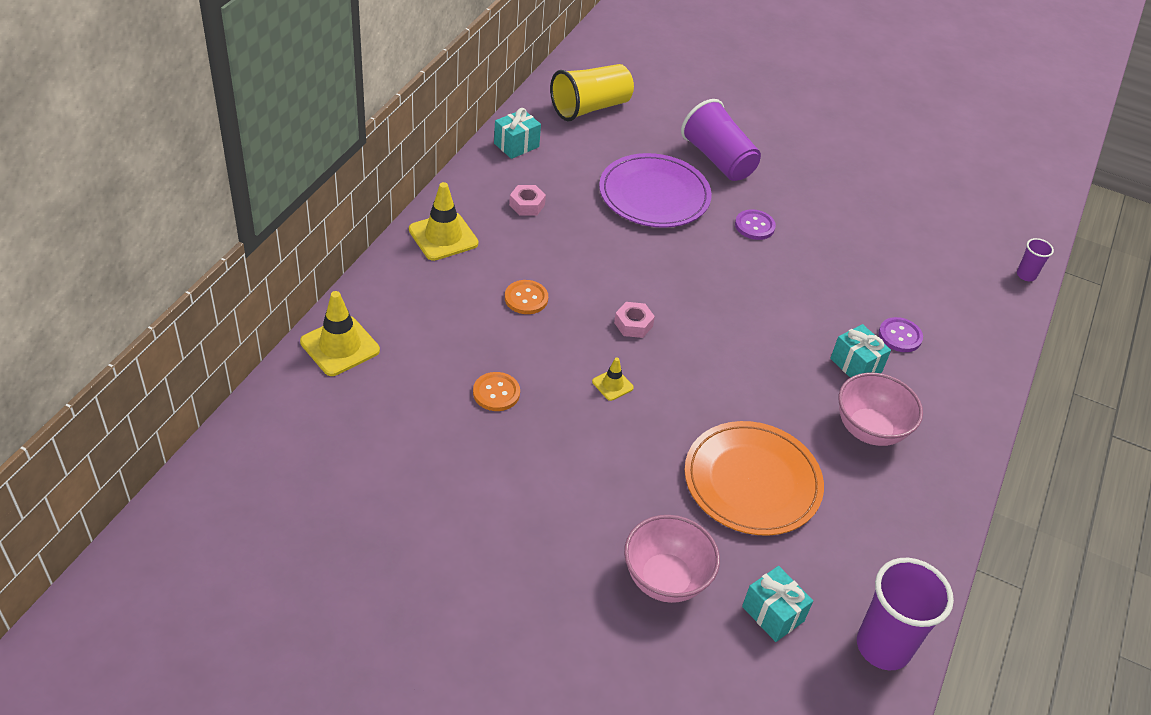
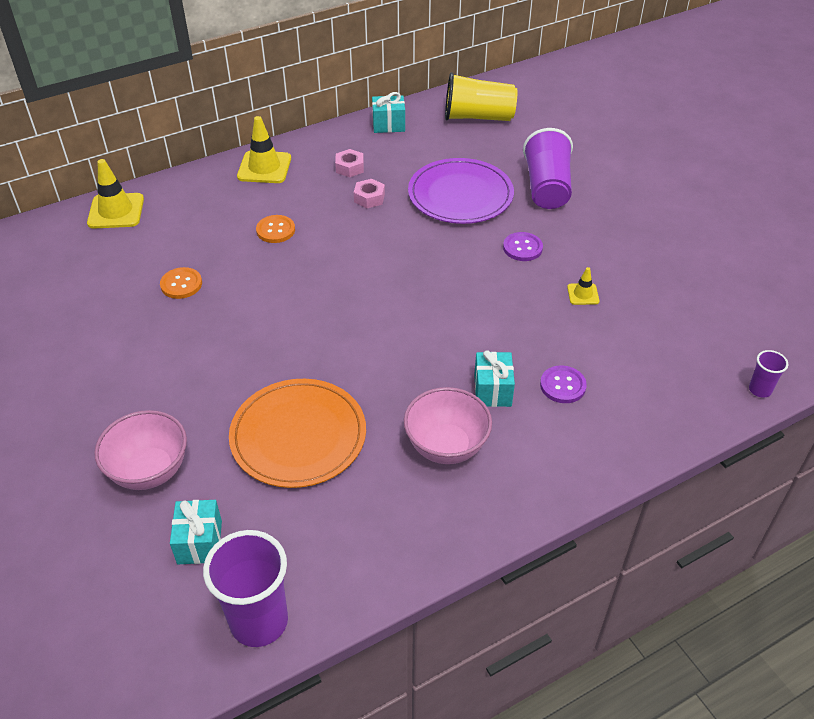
camera: 40 degrees right, 0 degrees up
yellow traffic cone [592,358,634,401] -> yellow traffic cone moved to [567,267,599,305]
pink nut [614,302,655,338] -> pink nut moved to [354,179,385,208]

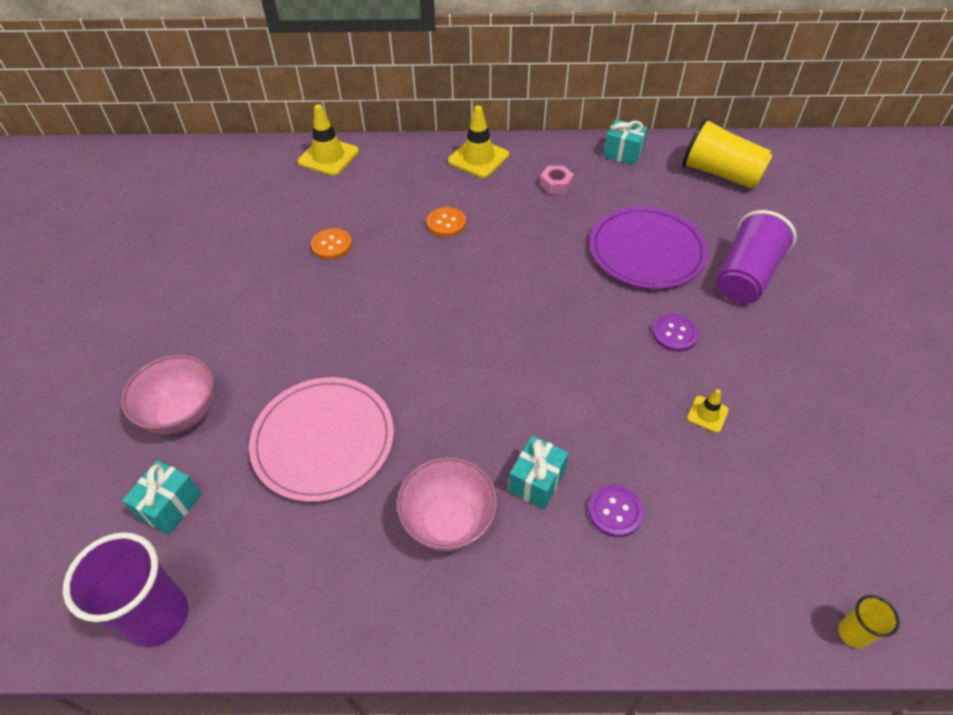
camera: 30 degrees right, 5 degrees up
orange plate [229,379,366,488] -> pink plate [249,377,394,502]
pink nut [354,179,385,208] -> none
purple cup [749,350,788,398] -> yellow cup [838,595,900,648]

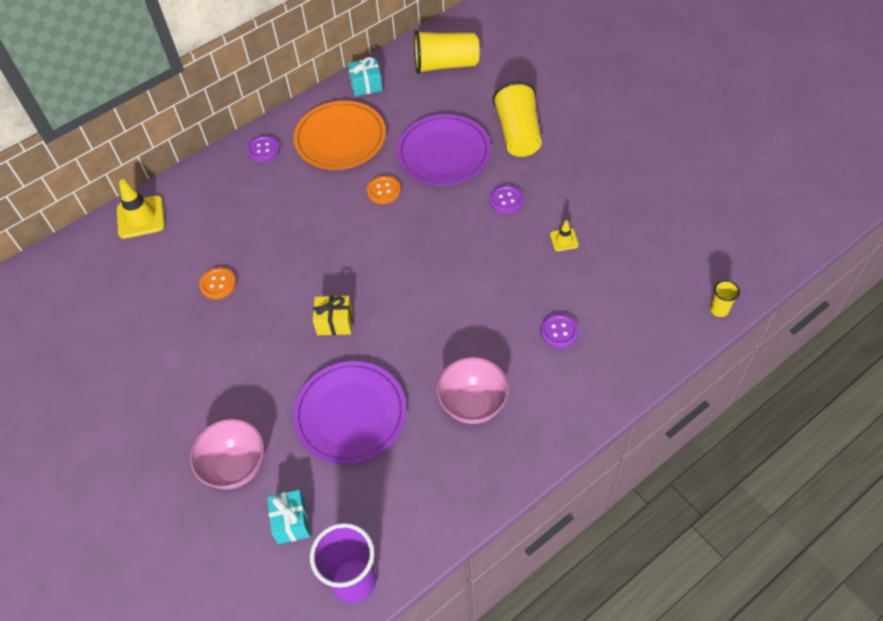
camera: 35 degrees left, 5 degrees up
pink plate [249,377,394,502] -> purple plate [293,361,406,465]
orange button [427,207,466,237] -> orange button moved to [367,175,401,204]
yellow traffic cone [448,105,509,178] -> purple button [247,135,280,162]
turquoise gift [509,436,569,509] -> none
pink nut [540,166,574,194] -> orange plate [293,101,386,170]
purple cup [716,210,797,303] -> yellow cup [492,81,542,157]
none -> yellow gift [313,296,353,335]

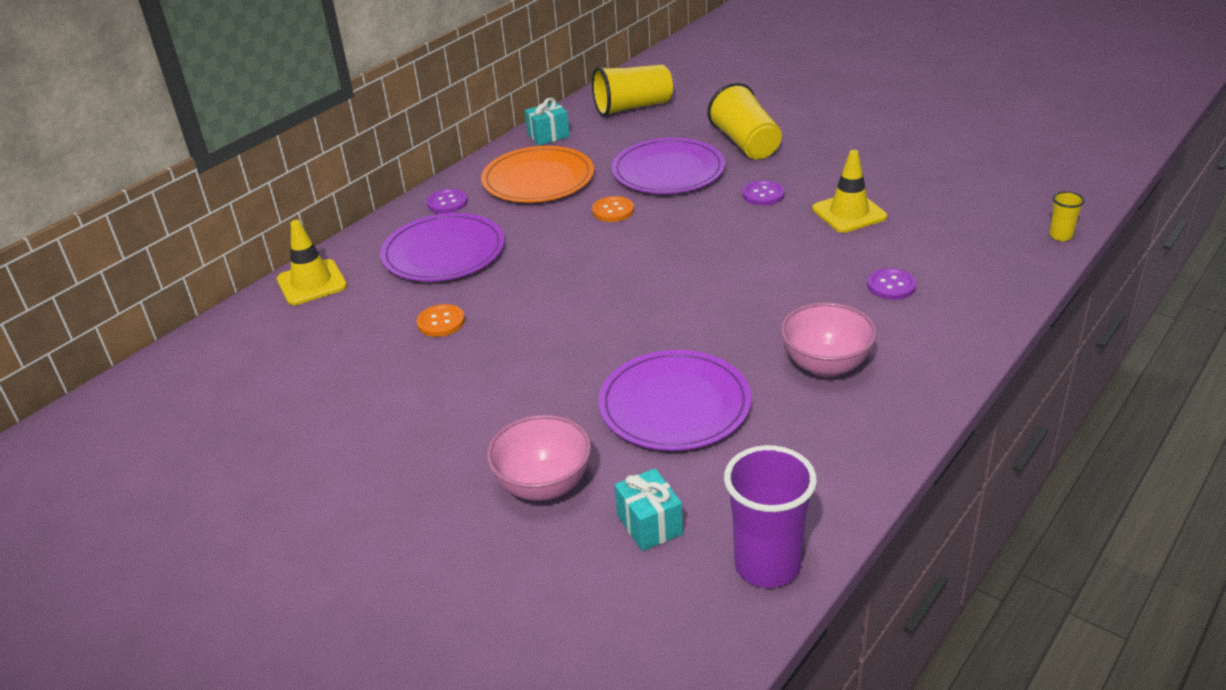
camera: 15 degrees left, 20 degrees down
yellow gift [313,296,353,335] -> none
yellow traffic cone [550,220,579,251] -> yellow traffic cone [812,150,887,233], size x1.92
none -> purple plate [380,213,504,281]

